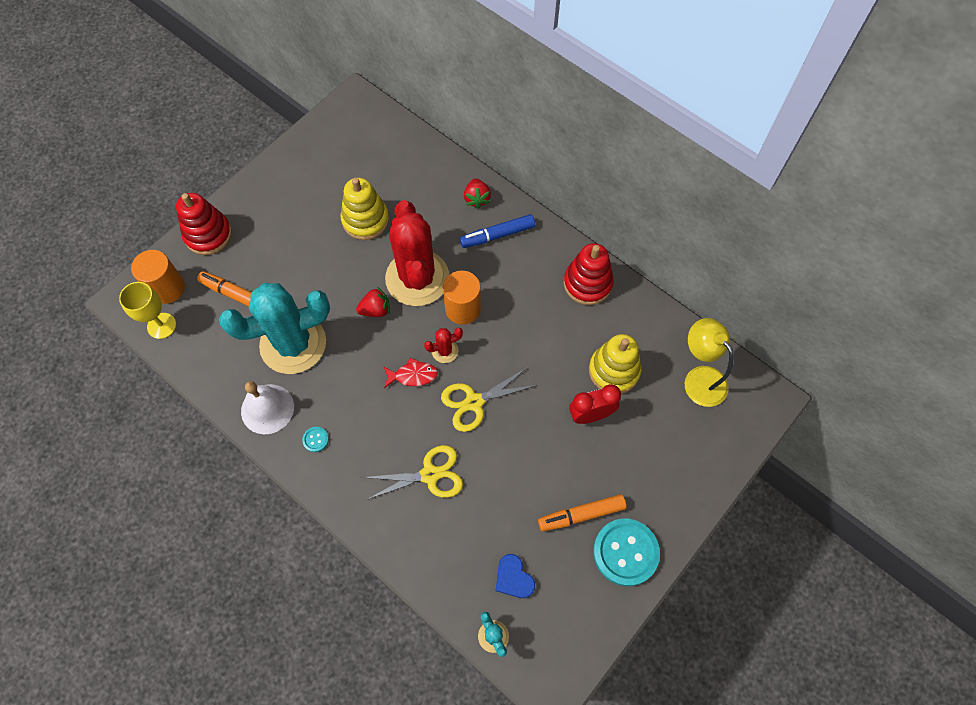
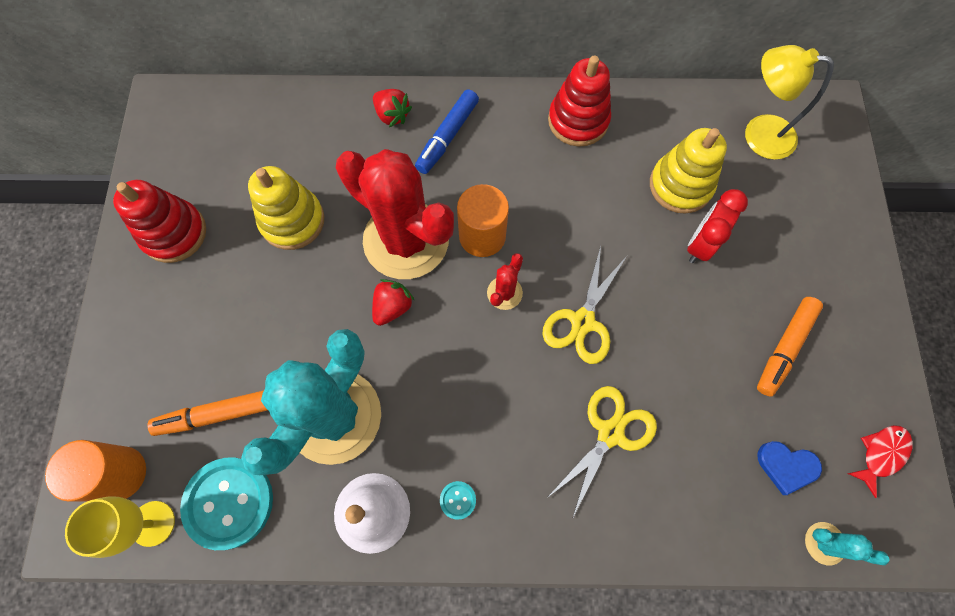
camera: 40 degrees left, 5 degrees up
red stacking toy [176,193,232,255] -> red stacking toy moved to [113,180,206,263]
red fish [384,358,438,388] -> red fish moved to [848,425,913,498]
turquoise button [593,519,660,586] -> turquoise button moved to [180,458,273,550]

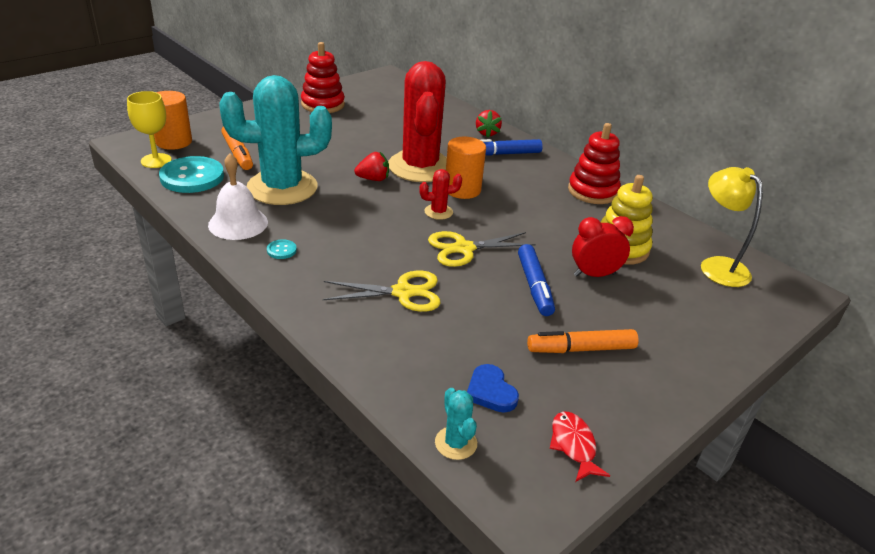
camera: 45 degrees right, 35 degrees down
orange marker [147,390,268,436] -> orange marker turned 150 degrees counterclockwise [221,127,253,170]
yellow stacking toy [248,166,324,250] -> none
red fish [848,425,913,498] -> red fish turned 105 degrees counterclockwise [549,411,610,482]
none -> blue marker [518,244,555,316]

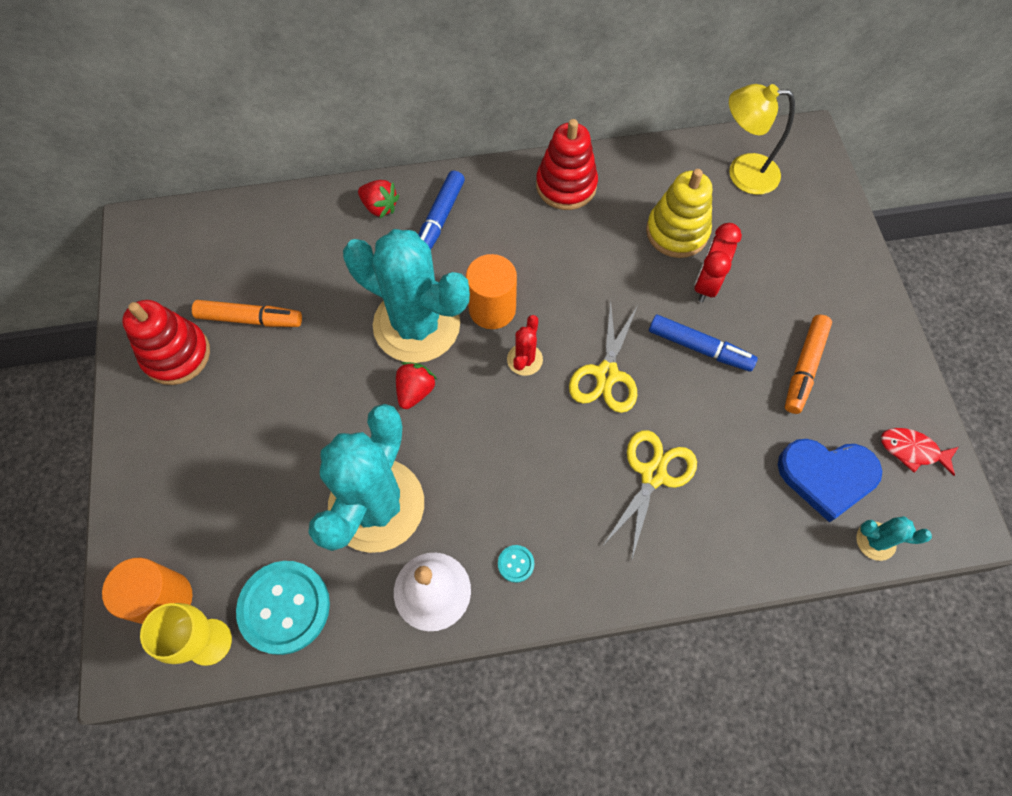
camera: 55 degrees left, 30 degrees up
orange marker [221,127,253,170] -> orange marker moved to [192,300,302,327]
red cactus [388,61,447,182] -> turquoise cactus [343,229,470,363]
blue heart [467,364,519,413] -> blue heart [778,439,882,522], size x1.67

